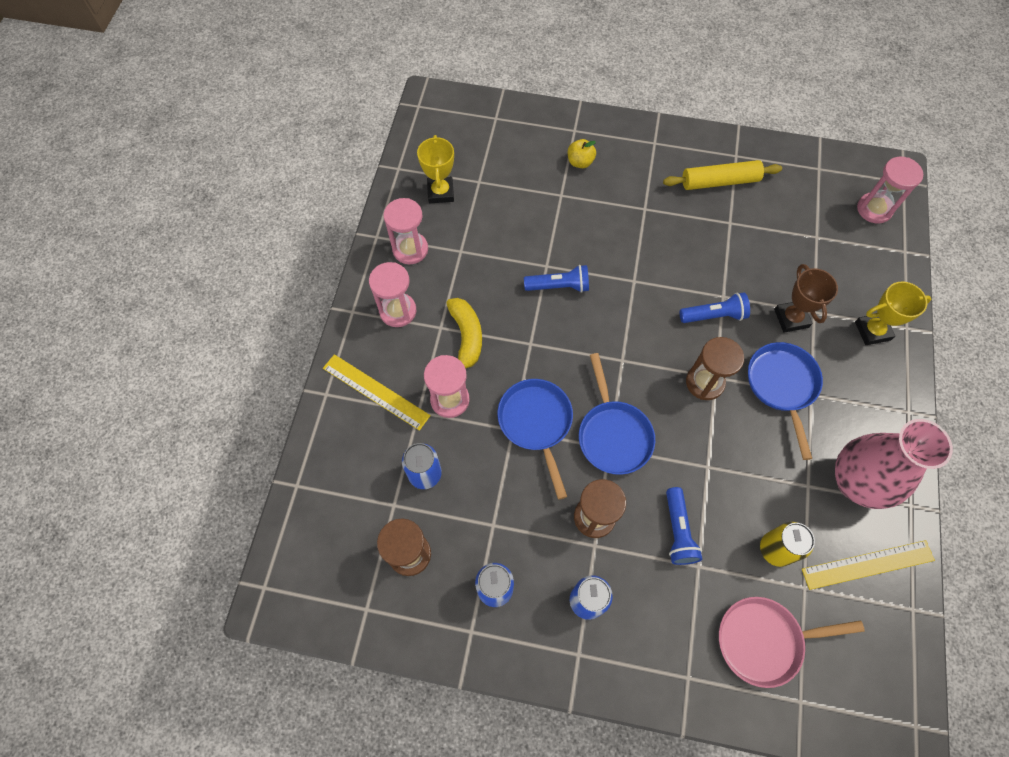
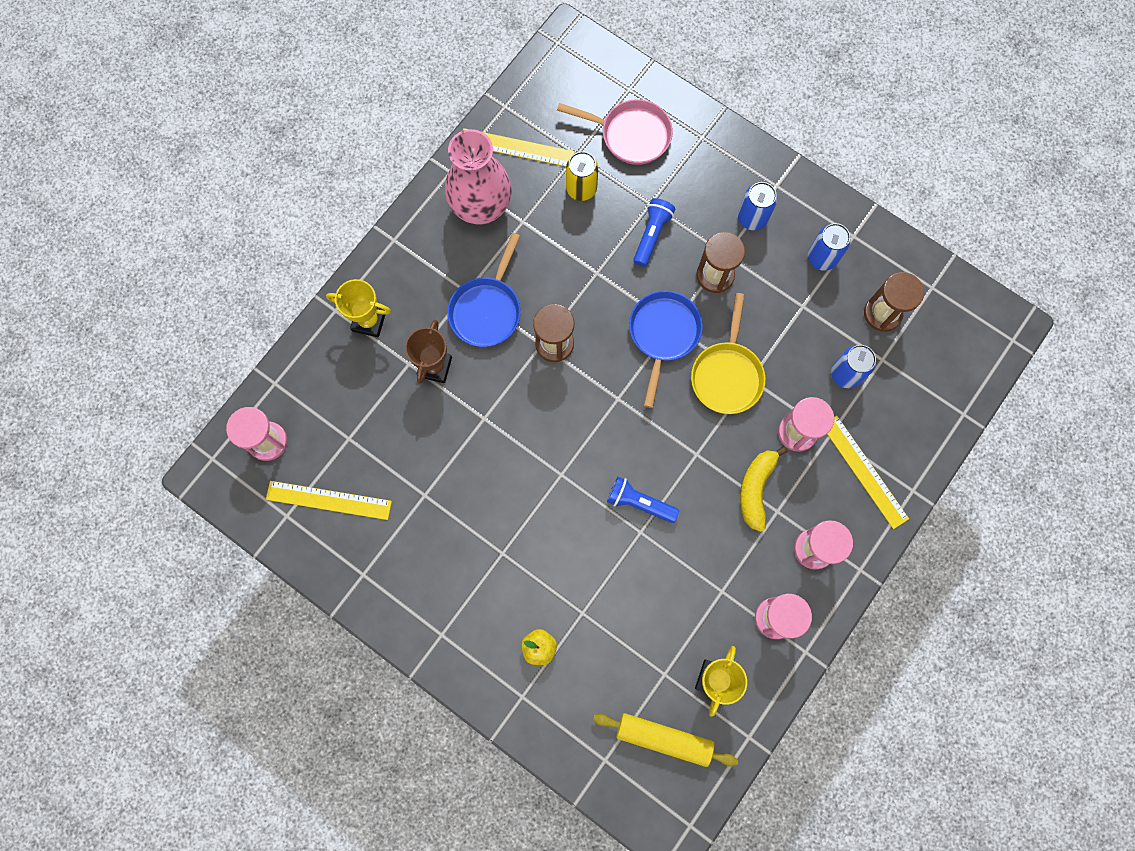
camera: 155 degrees left, 10 degrees up
blue pan [497,379,573,500] -> yellow pan [691,293,765,414]
yellow rolling pin [663,160,782,190] -> yellow rolling pin moved to [593,713,738,767]
blue flashlight [680,293,750,323] -> none
none -> yellow ruler [266,481,392,520]

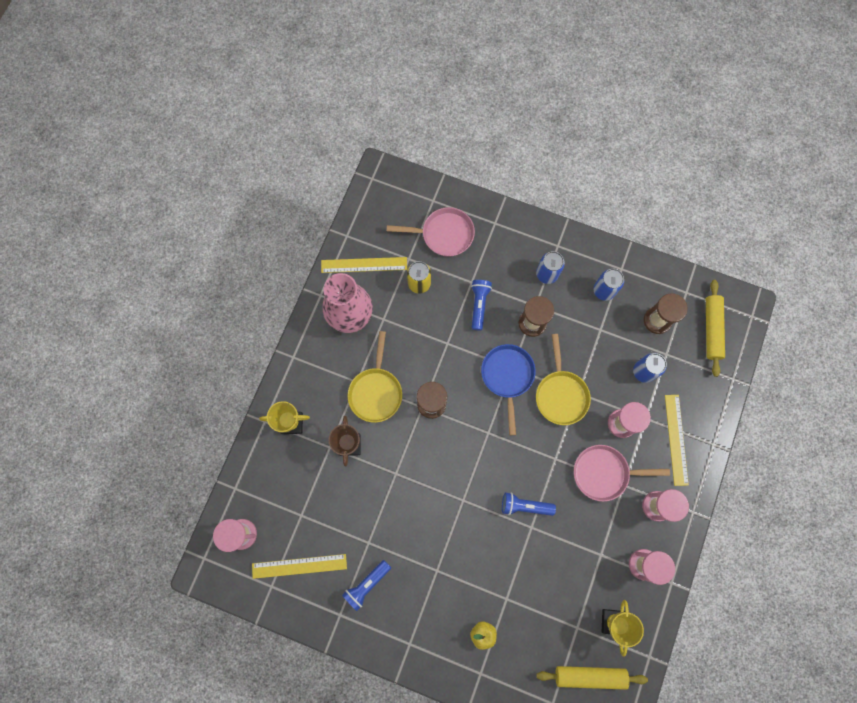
camera: 15 degrees left, 0 degrees up
blue pan [447,233,521,347] -> yellow pan [348,331,402,423]
yellow banana [740,446,788,532] -> pink pan [574,445,670,502]
yellow ruler [827,416,909,529] -> yellow ruler turned 45 degrees clockwise [665,395,689,486]
none -> blue flashlight [342,560,391,611]
none -> yellow rolling pin [706,280,725,377]

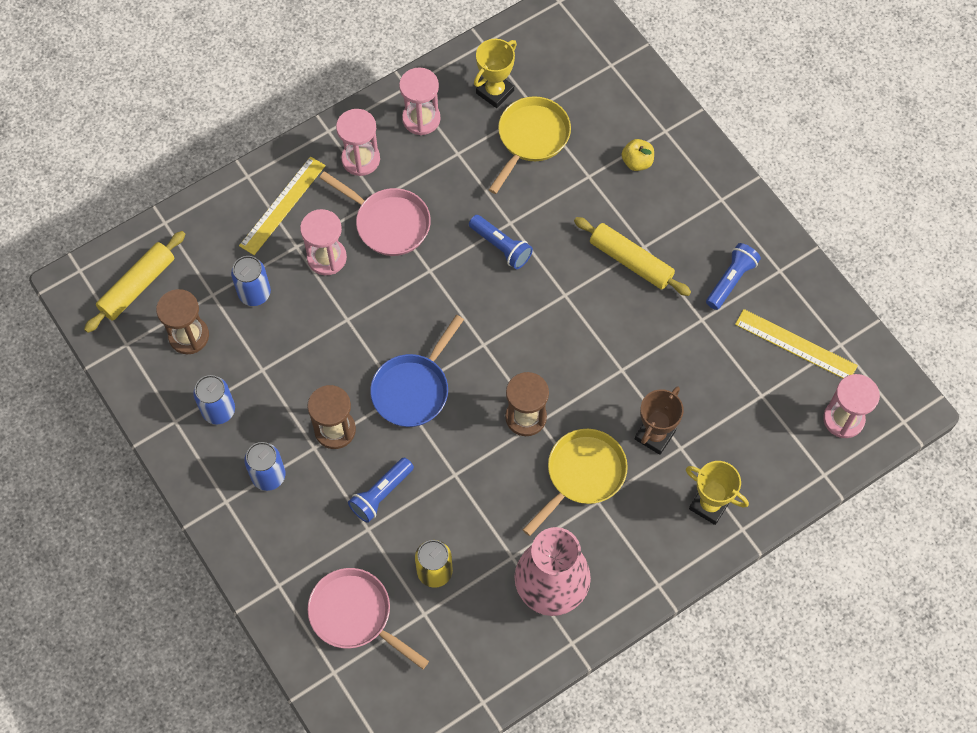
camera: 145 degrees left, 10 degrees down
yellow ruler [321,257,407,273] -> none
blue flashlight [342,560,391,611] -> blue flashlight turned 45 degrees counterclockwise [706,243,761,310]
yellow pan [536,334,591,425] -> yellow pan moved to [489,96,571,194]
yellow rolling pin [536,666,648,690] -> yellow rolling pin moved to [574,217,691,296]

